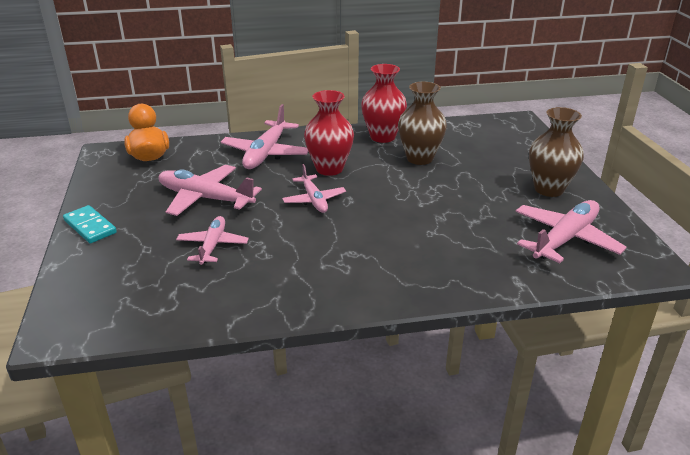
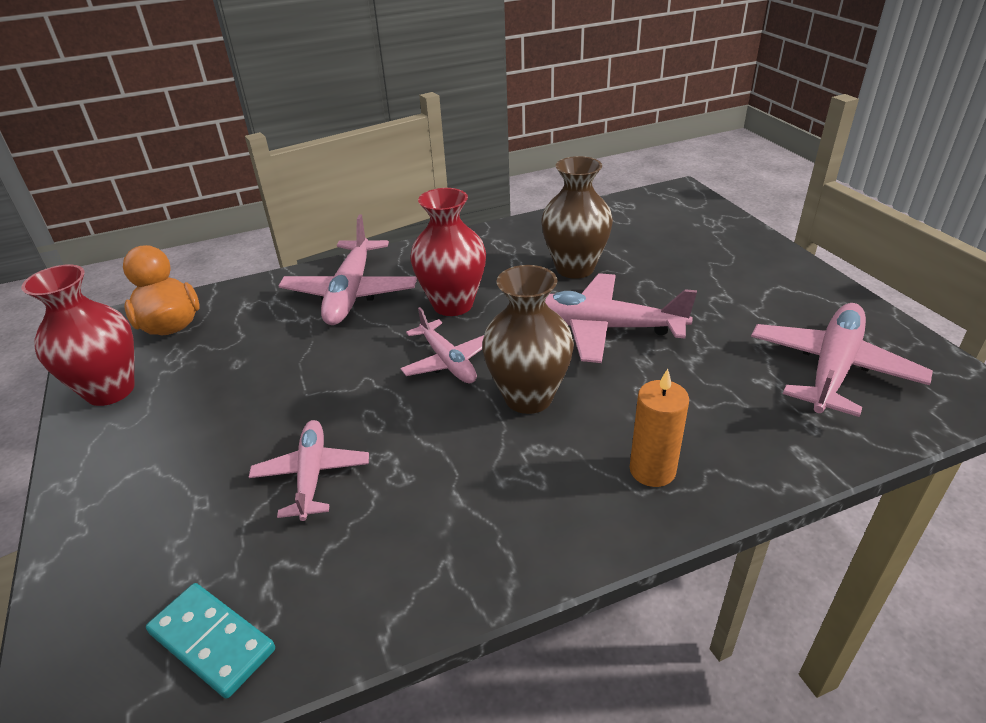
camera: 10 degrees left, 5 degrees up
turquoise domino [63,205,117,243] -> turquoise domino moved to [146,583,275,699]
pink plane [158,165,262,216] -> pink plane moved to [545,273,697,363]
red vase [361,64,407,143] -> red vase moved to [21,265,135,406]
brown vase [529,107,584,197] -> brown vase moved to [482,265,574,414]
none -> orange candle [630,369,689,487]

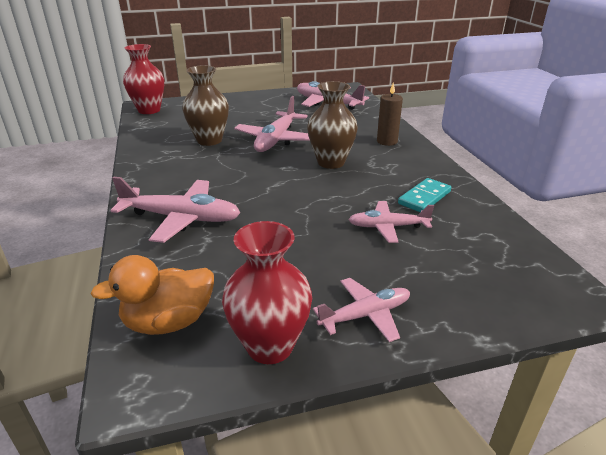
camera: 85 degrees left, 5 degrees down
turquoise domino [146,583,275,699] -> turquoise domino moved to [398,178,451,212]
pink plane [400,307,484,383] -> pink plane moved to [313,278,410,342]
red vase [410,188,486,316] -> red vase moved to [123,44,164,114]
orange candle [630,369,689,487] -> brown candle [377,83,403,146]

